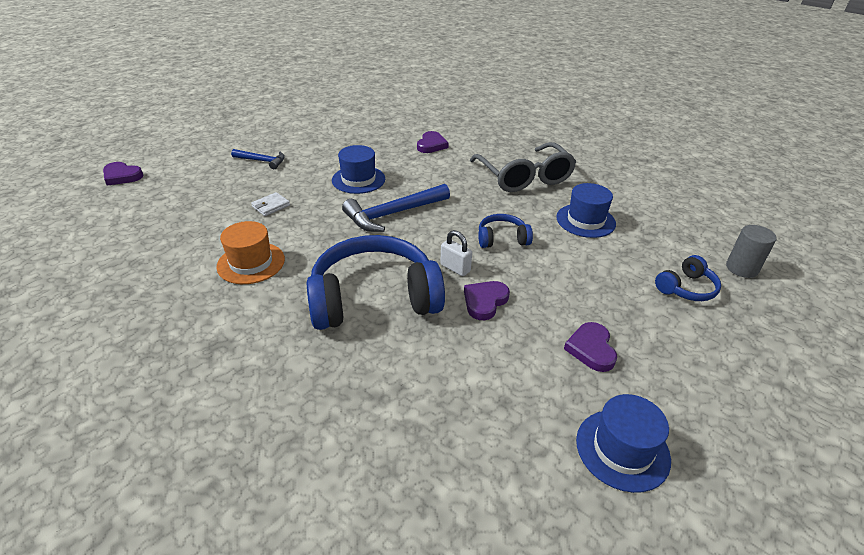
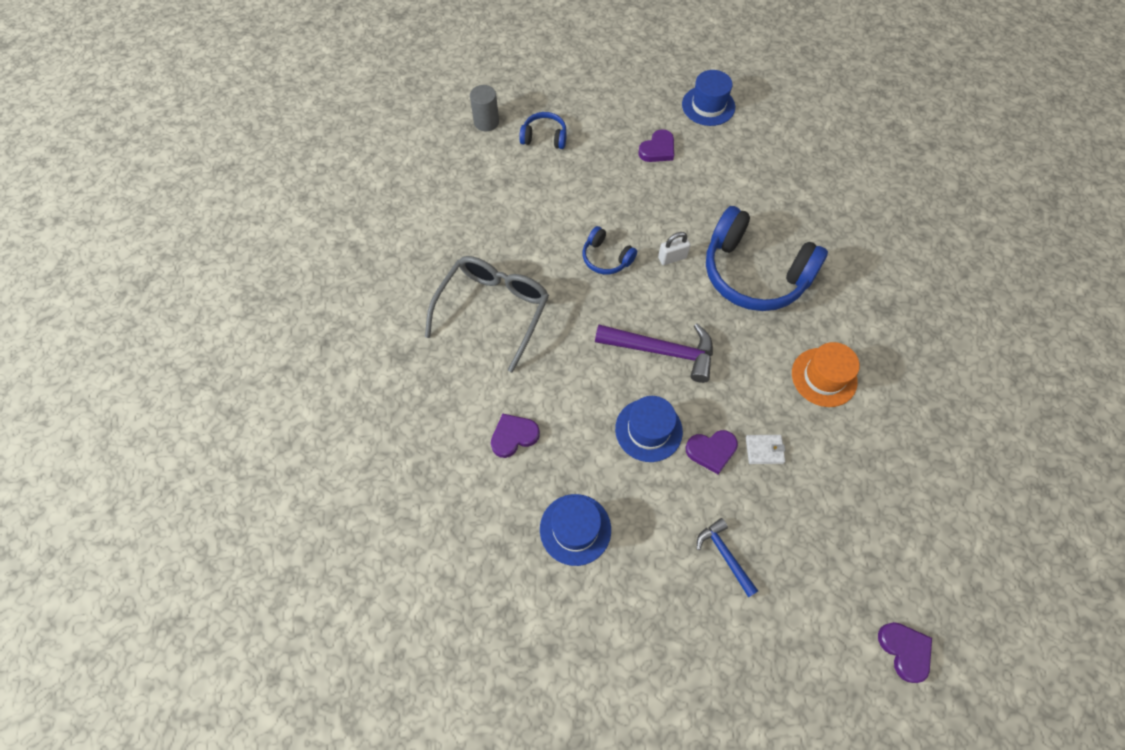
camera: 135 degrees left, 25 degrees up
blue hammer [342,184,450,232] -> purple hammer [595,323,713,383]
white padlock [440,230,472,276] -> white padlock turned 75 degrees clockwise [658,232,690,265]
purple heart [464,281,510,320] -> purple heart moved to [685,430,738,474]
blue hat [556,183,616,238] -> blue hat moved to [540,494,611,566]

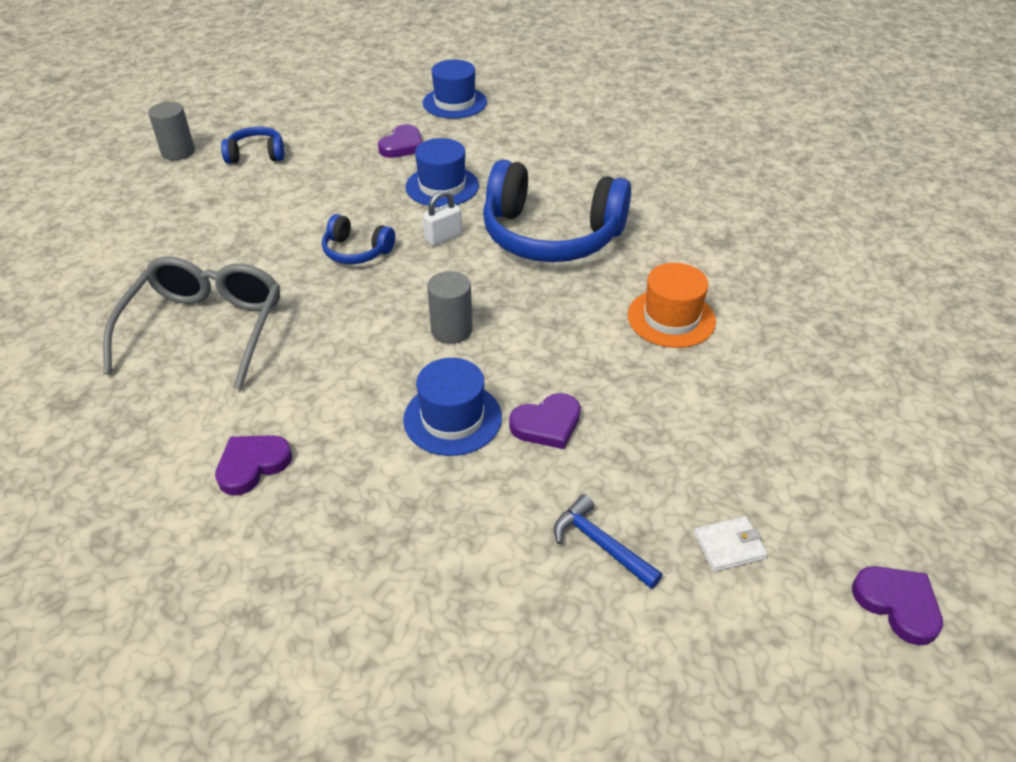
camera: 15 degrees left, 20 degrees down
blue hat [540,494,611,566] -> blue hat moved to [405,138,479,207]
purple hammer [595,323,713,383] -> grey cylinder [427,271,473,344]
white wallet [746,435,785,464] -> white wallet moved to [694,516,768,572]

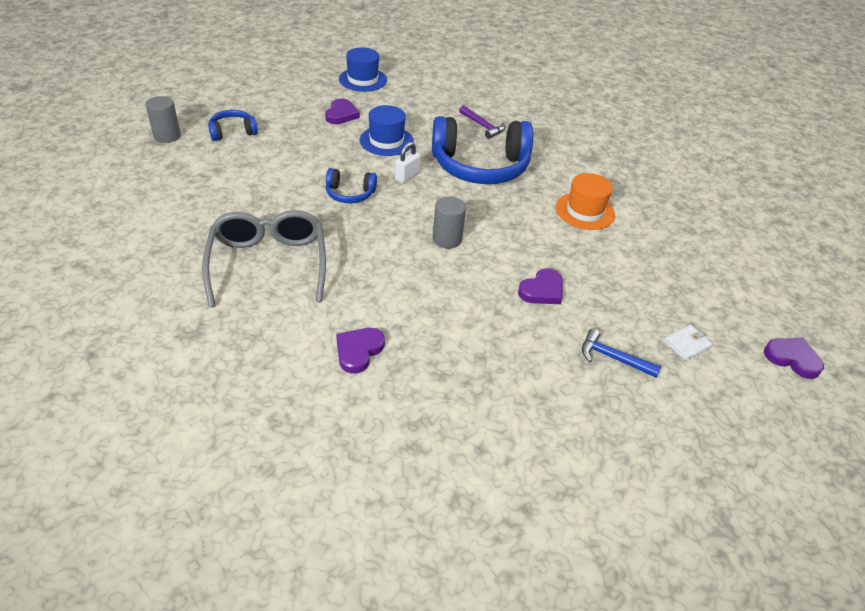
camera: 20 degrees left, 0 degrees up
blue hat [403,358,502,456] -> none
none -> purple hammer [459,105,505,139]

